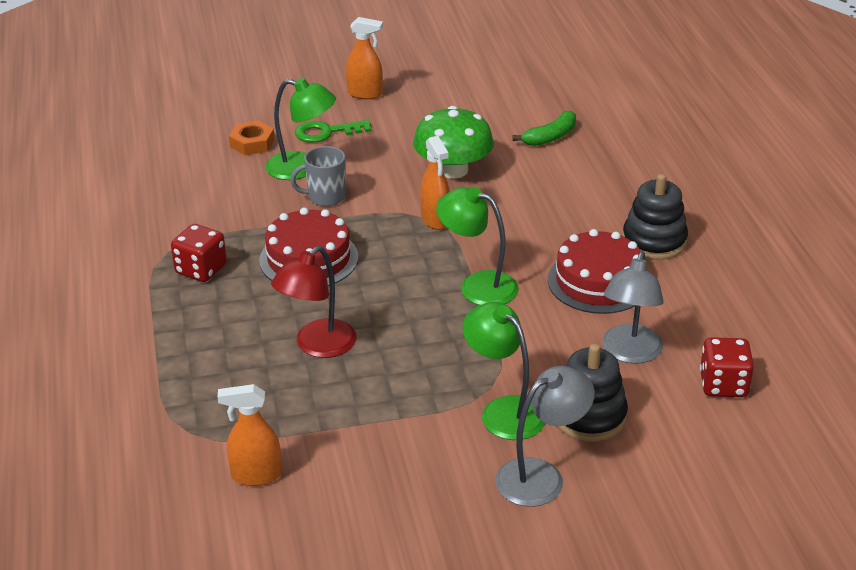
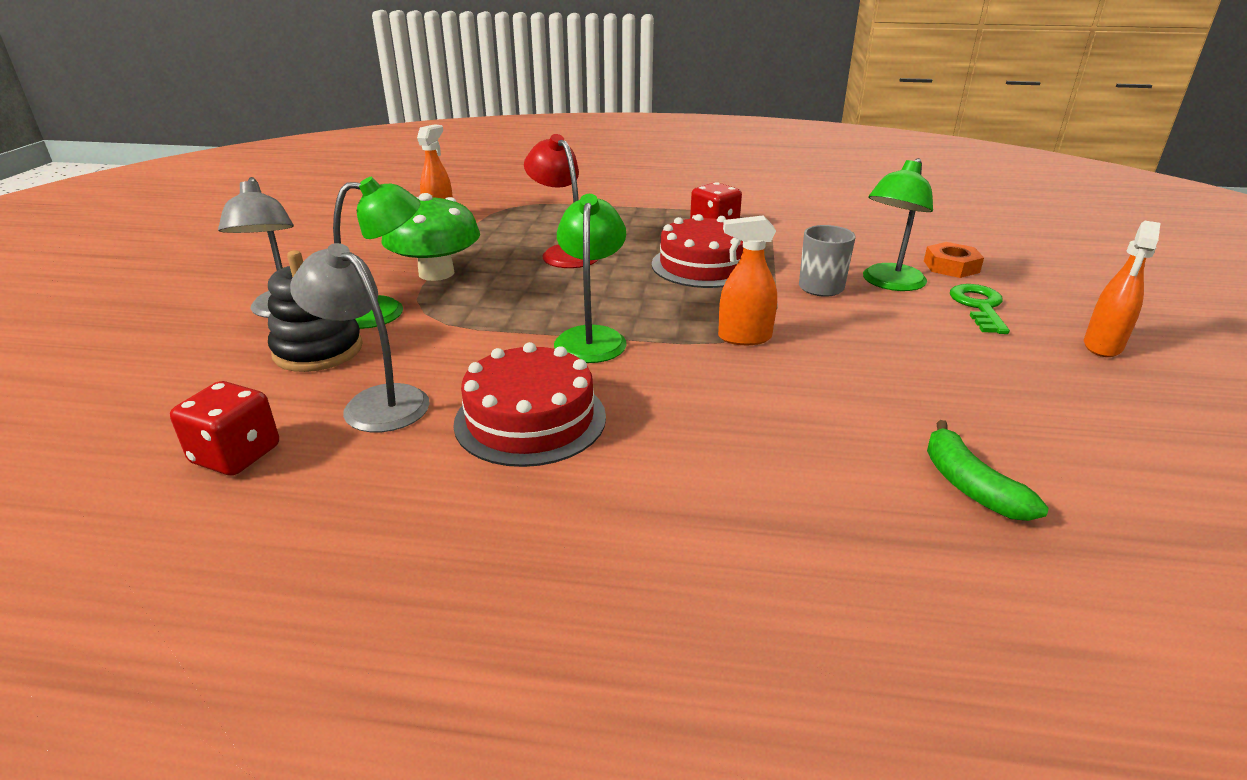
camera: 110 degrees right, 5 degrees down
green mushroom [413,106,494,179] -> green mushroom moved to [381,193,480,281]
green lamp [436,187,519,305] -> green lamp turned 45 degrees counterclockwise [554,194,627,363]
black stacking toy [623,174,688,260] -> none

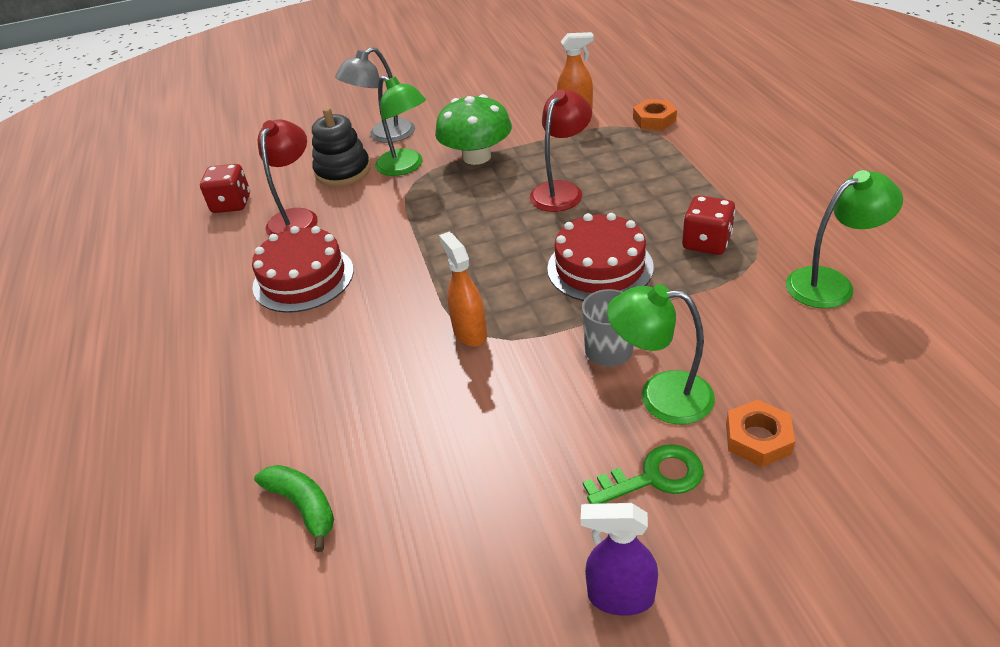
camera: 70 degrees right, 10 degrees up
grey lamp [290,243,430,432] -> red lamp [258,119,317,236]
green lamp [554,194,627,363] -> green lamp moved to [786,170,903,308]
green banana [927,420,1048,521] -> green banana turned 90 degrees clockwise [254,465,334,552]
orange spray bottle [1084,221,1160,357] -> purple spray bottle [581,503,658,616]
none -> orange nut [633,99,677,130]

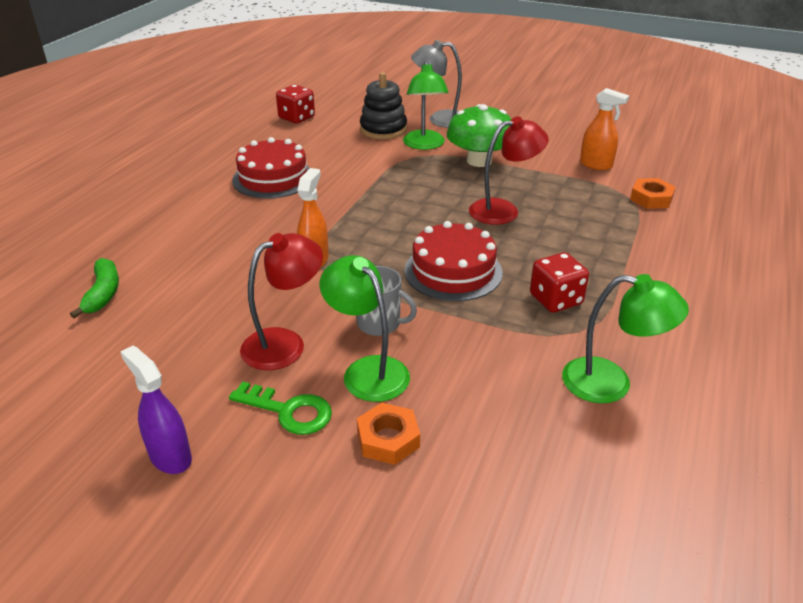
camera: 35 degrees right, 5 degrees down
red lamp [258,119,317,236] -> red lamp moved to [240,233,323,370]

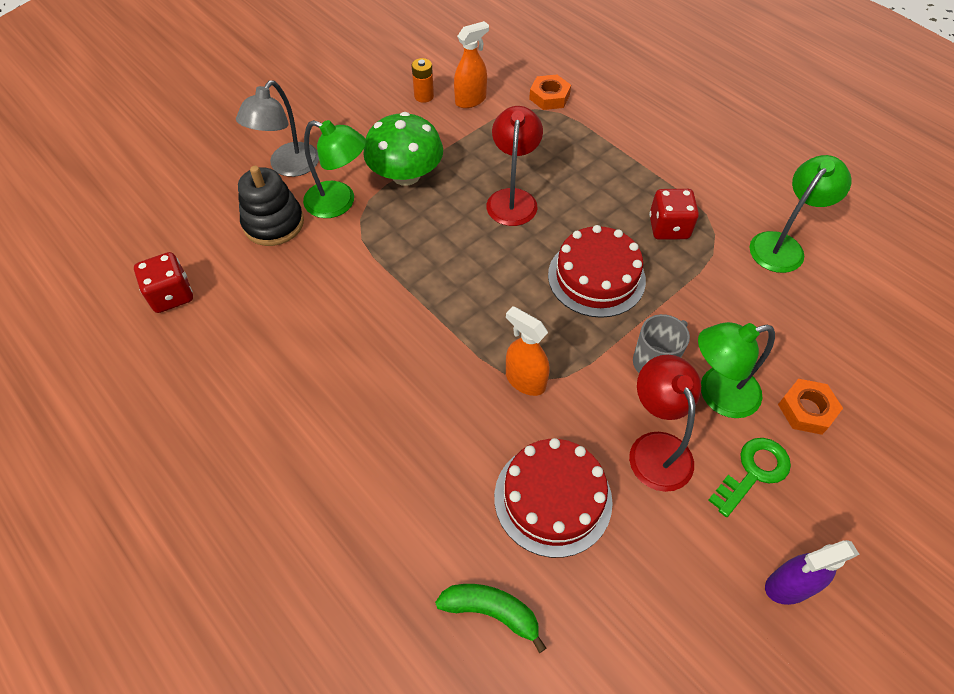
camera: 65 degrees left, 20 degrees up
red cake [232,137,310,199] -> red cake moved to [494,438,613,558]
none -> orange battery [411,58,434,103]

